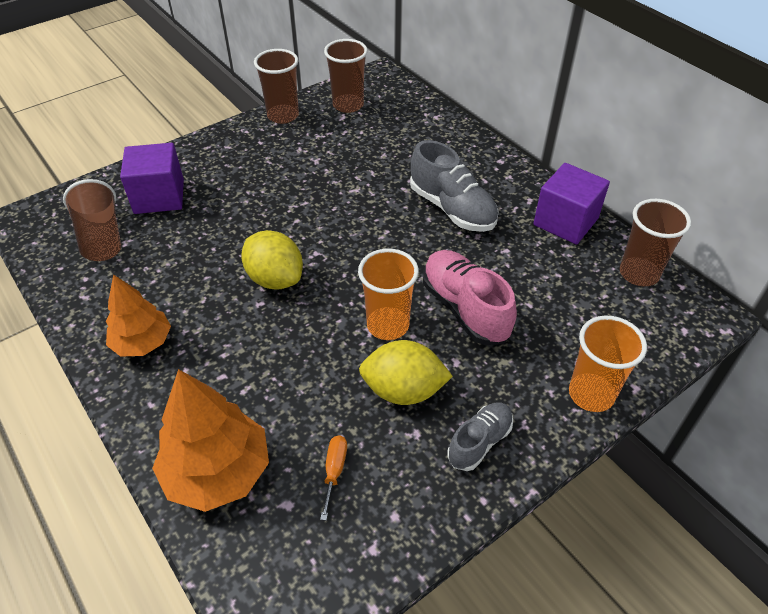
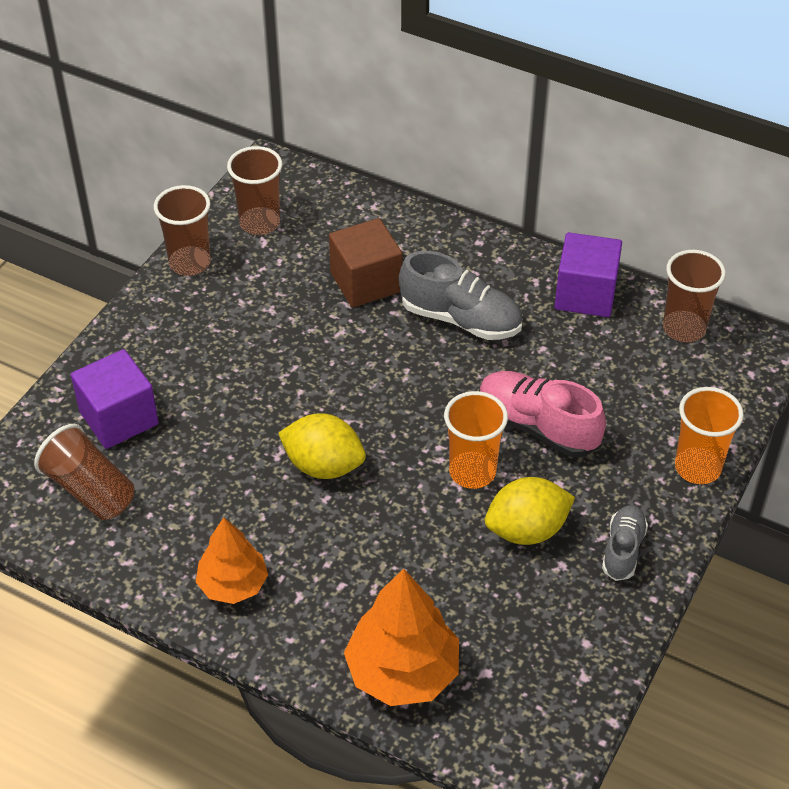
camera: 25 degrees left, 0 degrees up
orange screwdriver [320,435,347,521] -> none
none -> brown cube [329,218,402,308]

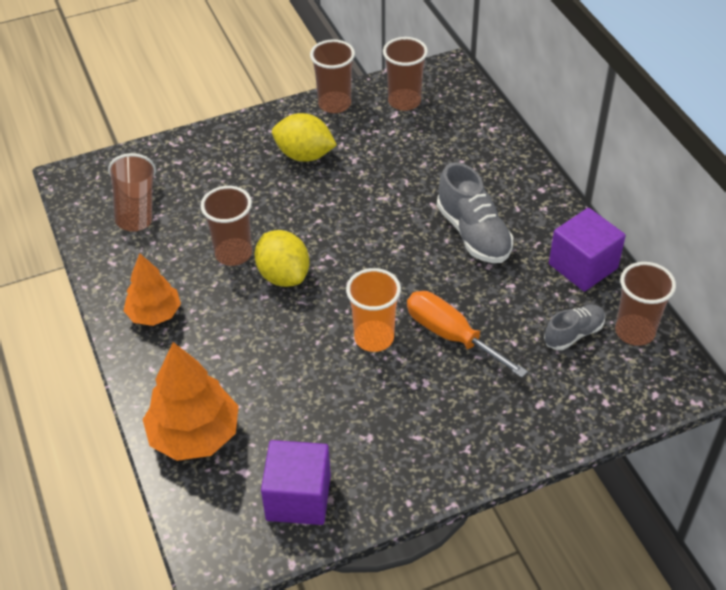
camera: 40 degrees right, 0 degrees up
purple cube [71,349,159,449] -> purple cube moved to [261,440,331,525]
brown cube [329,218,402,308] -> none
pink shoe [479,371,606,457] -> orange screwdriver [407,291,528,378]
yellow lemon [485,477,575,545] -> yellow lemon moved to [272,113,337,161]
grey shoe [602,505,648,581] -> grey shoe moved to [544,305,605,350]
orange cup [675,387,744,484] -> none
none -> brown cup [201,186,252,266]

